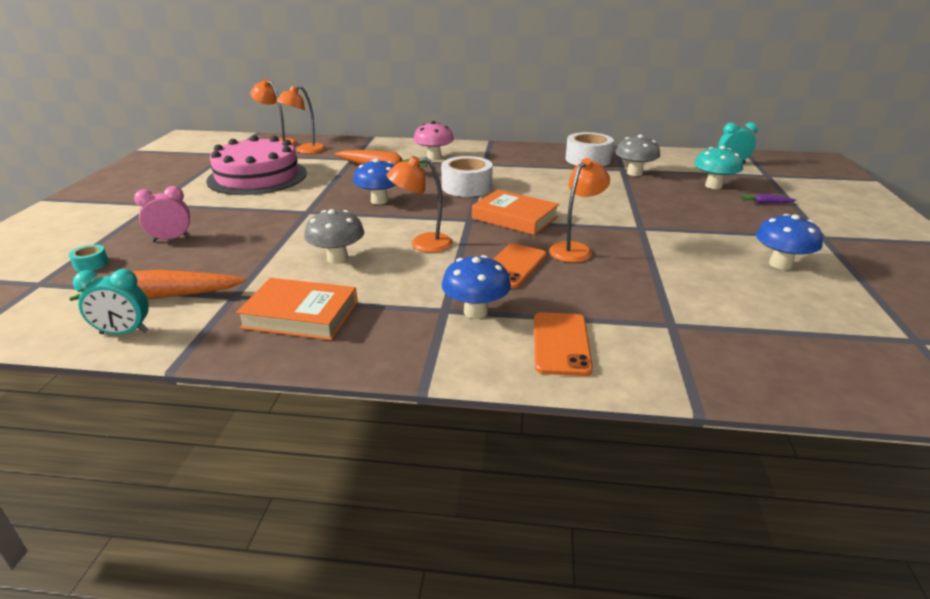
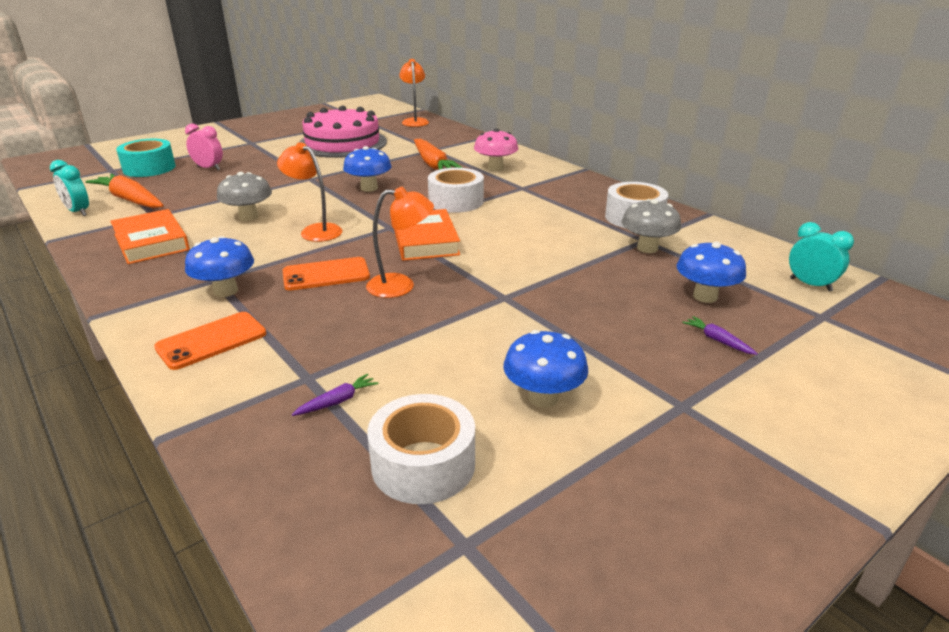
camera: 45 degrees right, 0 degrees up
turquoise tape [69,244,109,272] -> turquoise tape [116,139,176,177], size x2.13
orange lamp [276,86,326,154] -> none
turquoise mushroom [694,146,743,189] -> blue mushroom [676,242,746,303]
none -> purple carrot [292,374,378,416]
none -> white tape [367,394,475,504]

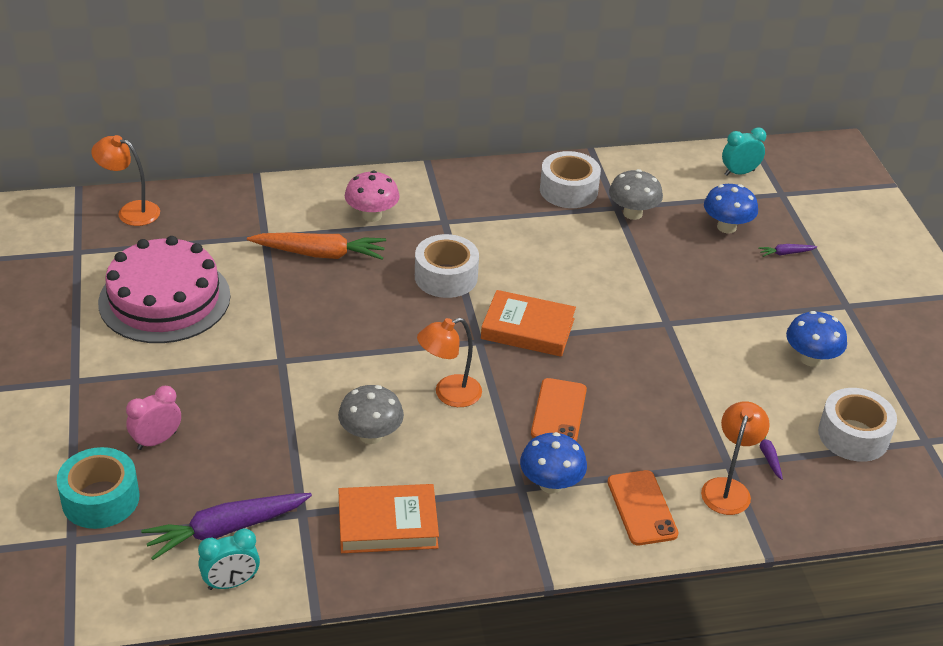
camera: 65 degrees left, 10 degrees up
orange carrot [85,174,164,208] -> purple carrot [141,493,312,560]
blue mushroom [343,146,392,192] -> none
orange lamp [366,187,434,298] -> orange lamp moved to [701,401,770,515]

